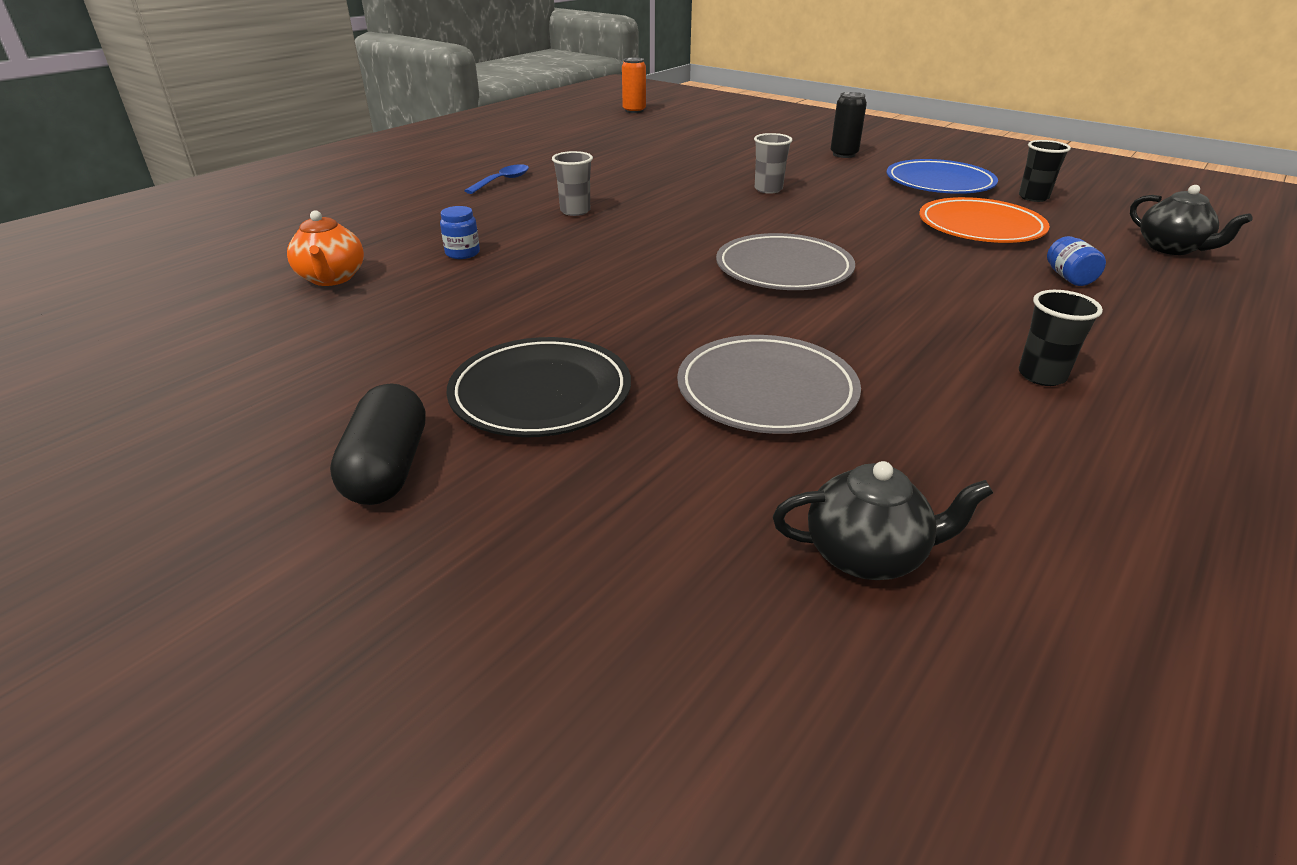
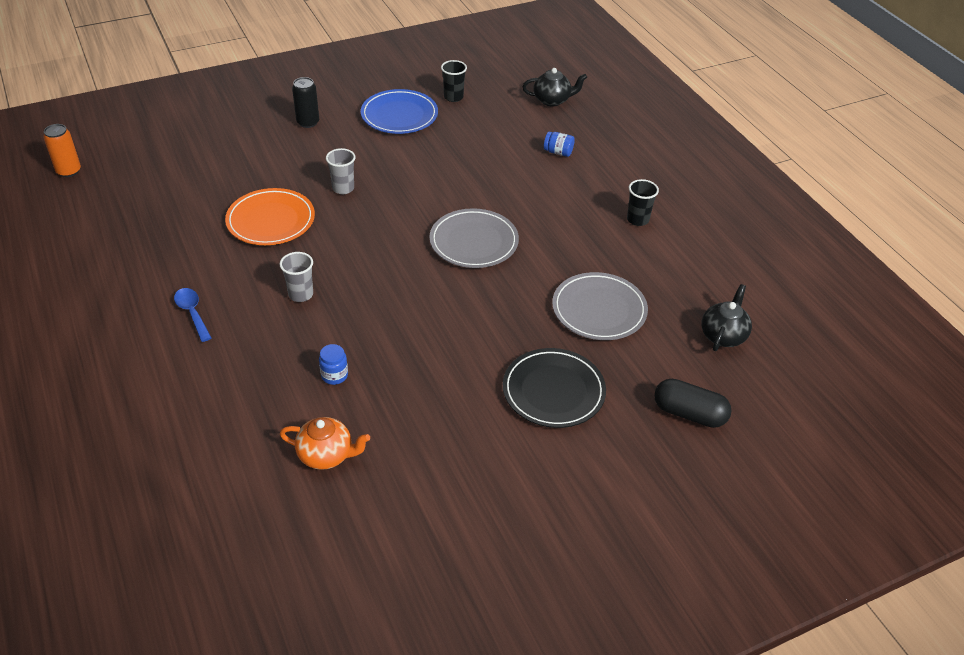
camera: 65 degrees left, 10 degrees up
black capsule [330,383,425,505] -> black capsule moved to [654,379,732,428]
orange plate [919,197,1050,243] -> orange plate moved to [225,188,315,245]

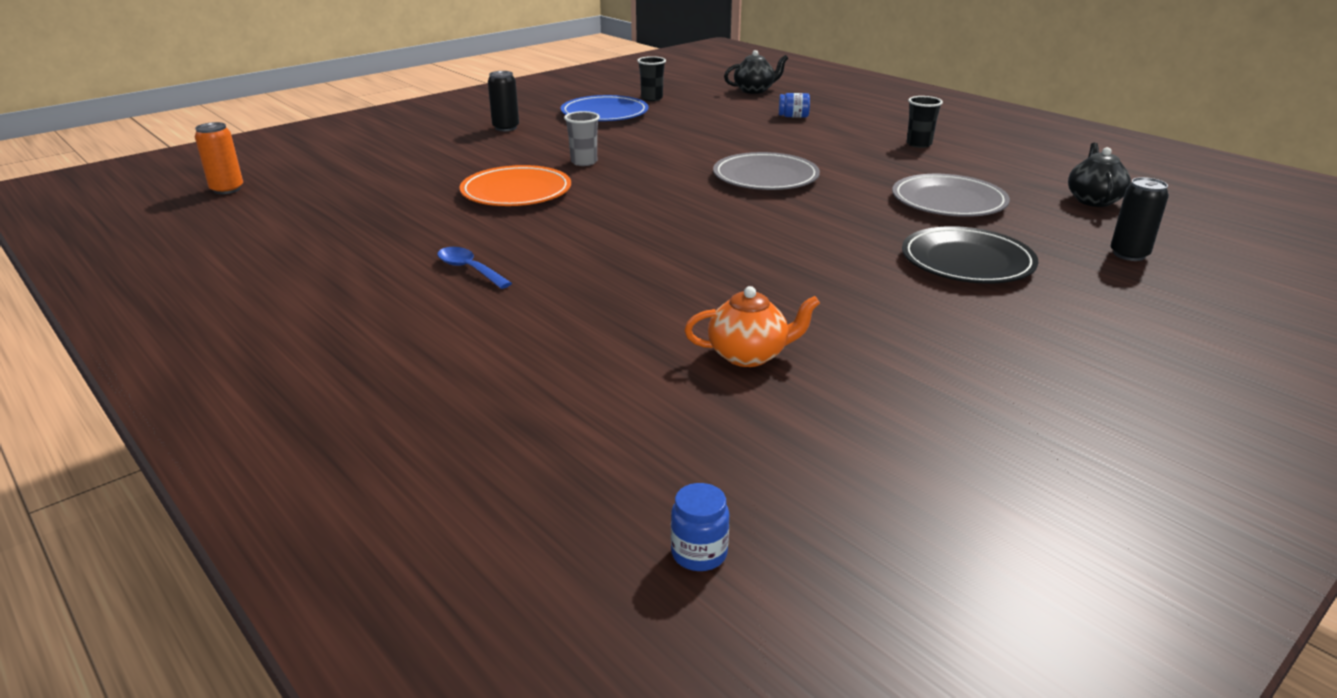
camera: 15 degrees left, 15 degrees down
grey cup [279,252,313,302] -> none
blue jar [319,344,348,385] -> blue jar moved to [671,483,729,571]
black capsule [654,379,732,428] -> black can [1111,177,1169,261]

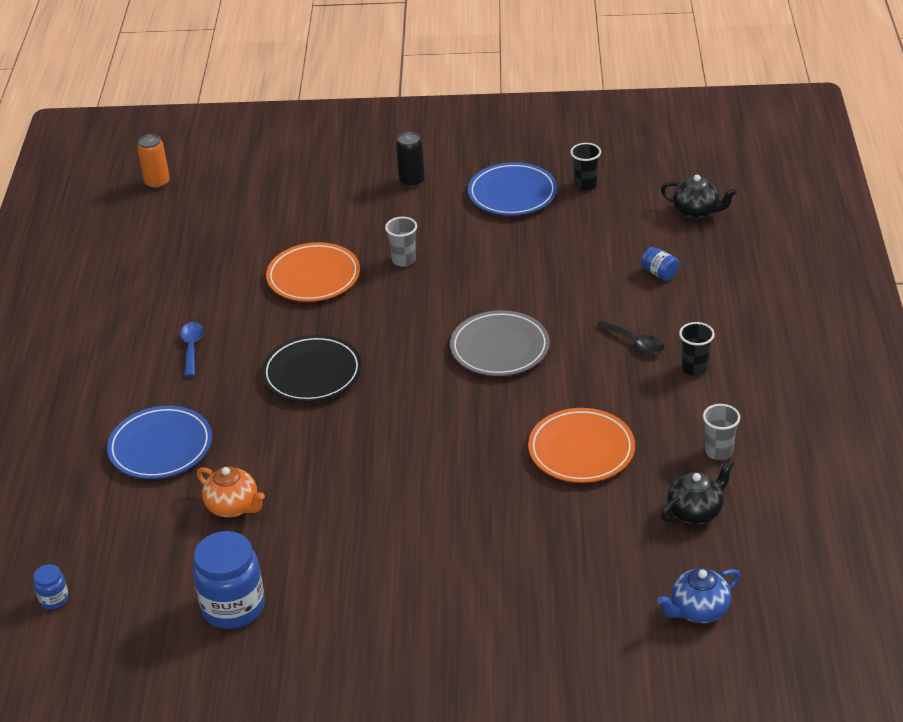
camera: 45 degrees right, 10 degrees up
grey plate [892,174,1010,217] -> orange plate [528,408,635,483]
black plate [902,226,1038,283] -> black plate moved to [262,335,362,402]
black can [1111,177,1169,261] -> none
none -> blue plate [107,406,212,479]
none -> blue jar [193,531,265,629]
none -> black spoon [596,321,665,354]
none -> blue teapot [657,568,740,623]
none -> grey cup [703,404,740,460]

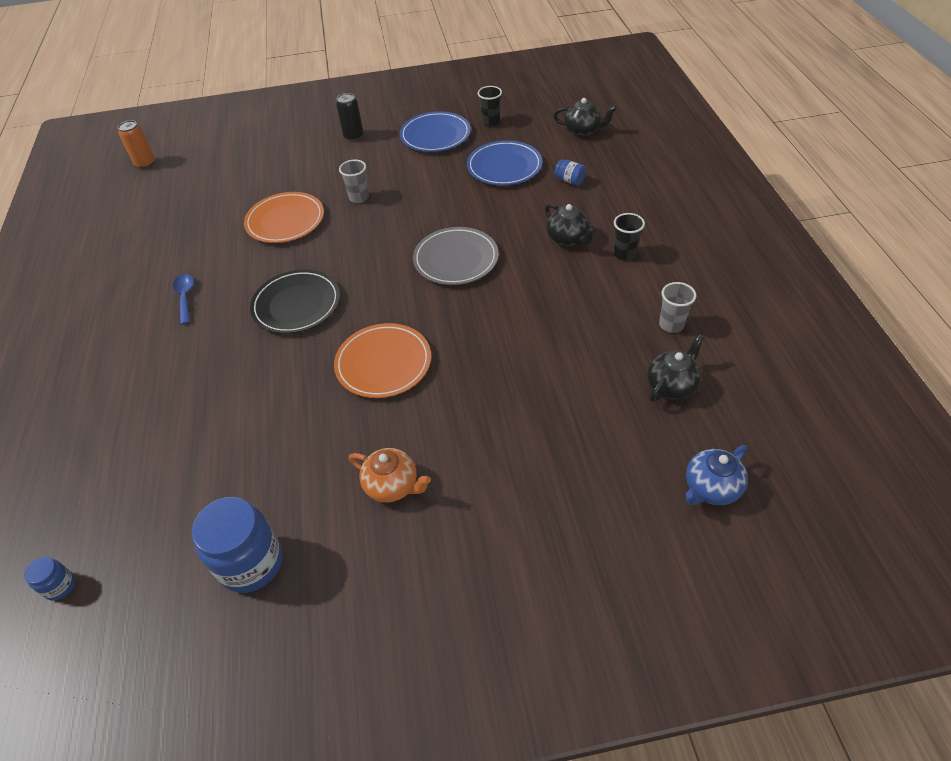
camera: 10 degrees left, 10 degrees up
blue plate [107,406,212,479] -> blue plate moved to [467,140,543,186]
orange teapot [197,466,265,517] -> orange teapot moved to [349,448,431,503]
orange plate [528,408,635,483] -> orange plate moved to [334,323,431,398]
black spoon [596,321,665,354] -> black teapot [545,204,597,246]

